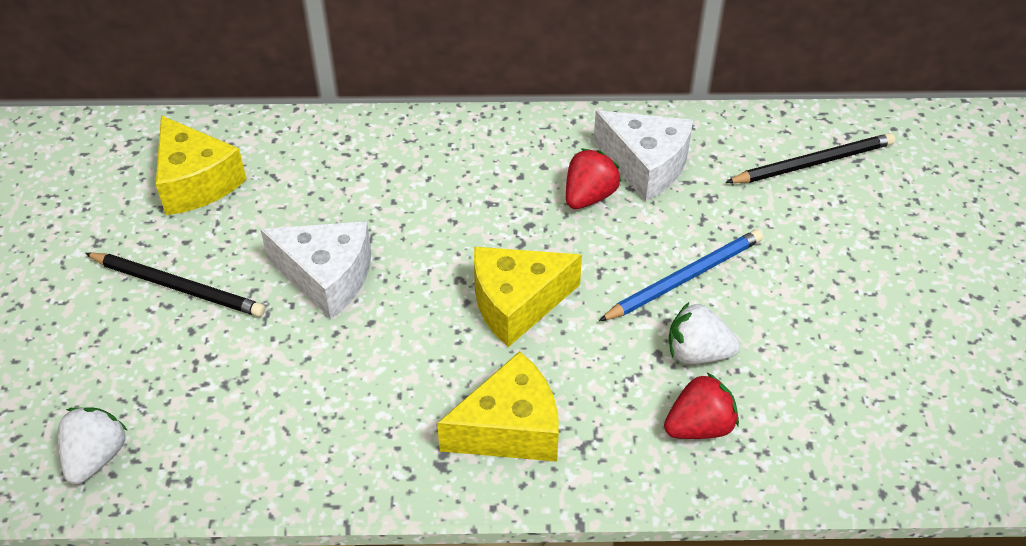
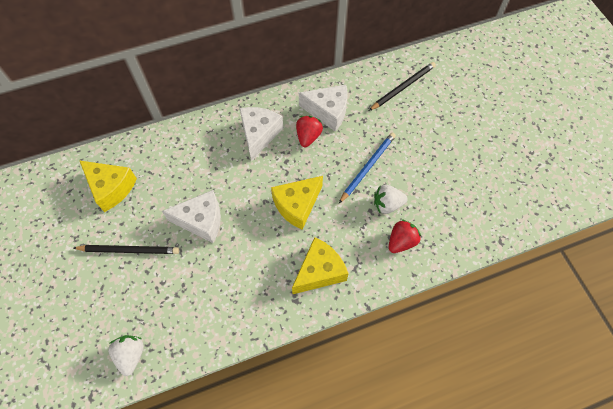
camera: 20 degrees left, 15 degrees up
none -> white cheese [239,107,283,161]

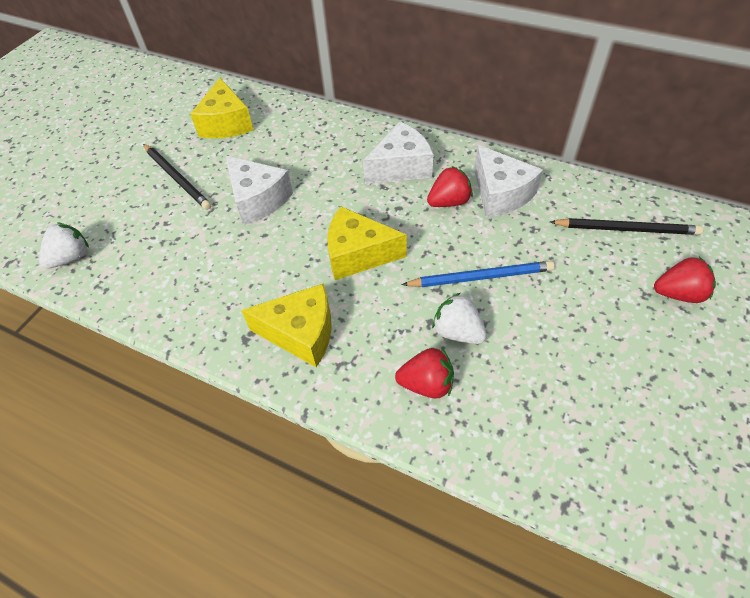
camera: 50 degrees right, 10 degrees down
none -> red strawberry [654,257,716,303]

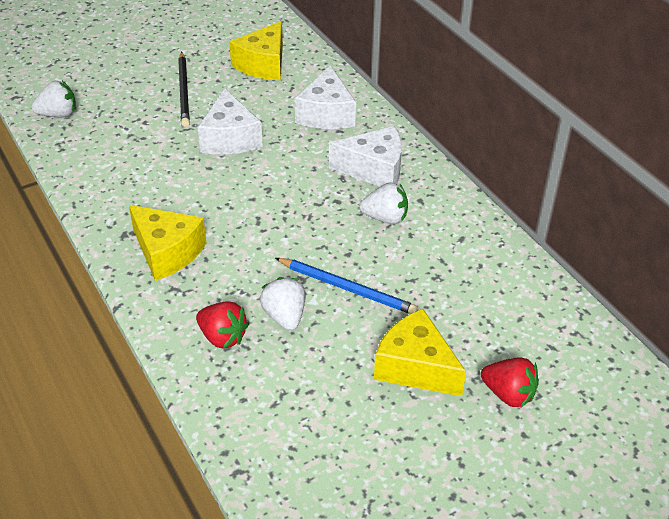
camera: 30 degrees right, 10 degrees down
yellow cheese [327,207,407,280] -> yellow cheese moved to [374,309,466,396]
red strawberry [427,166,473,207] -> white strawberry [359,183,408,224]
white cheese [474,145,543,217] -> white cheese moved to [295,65,356,129]
black pencil [550,218,703,235] -> none

